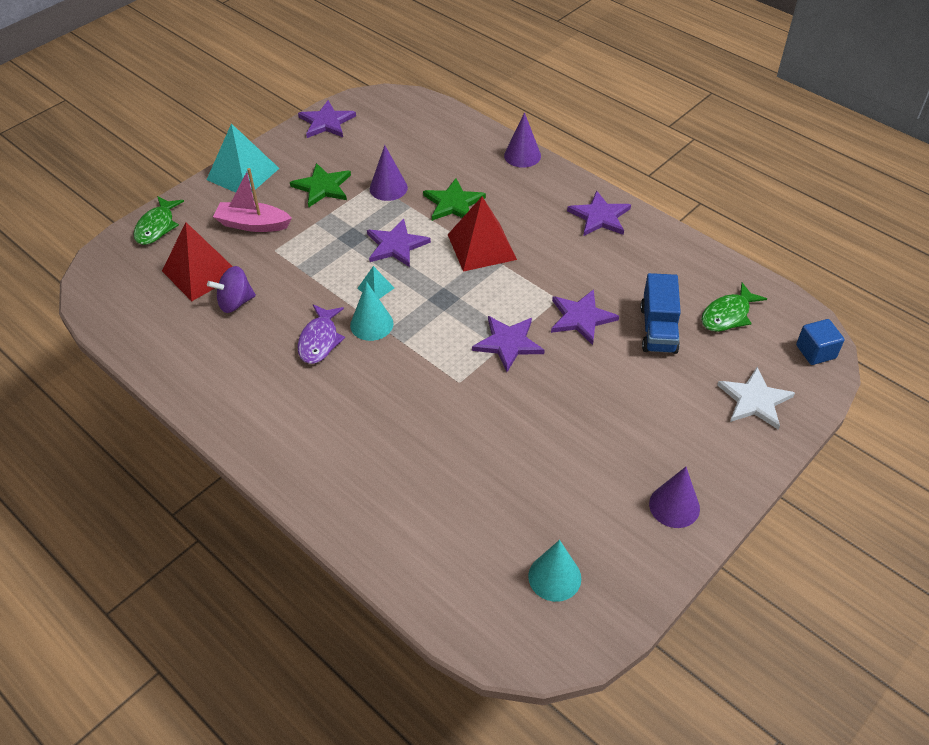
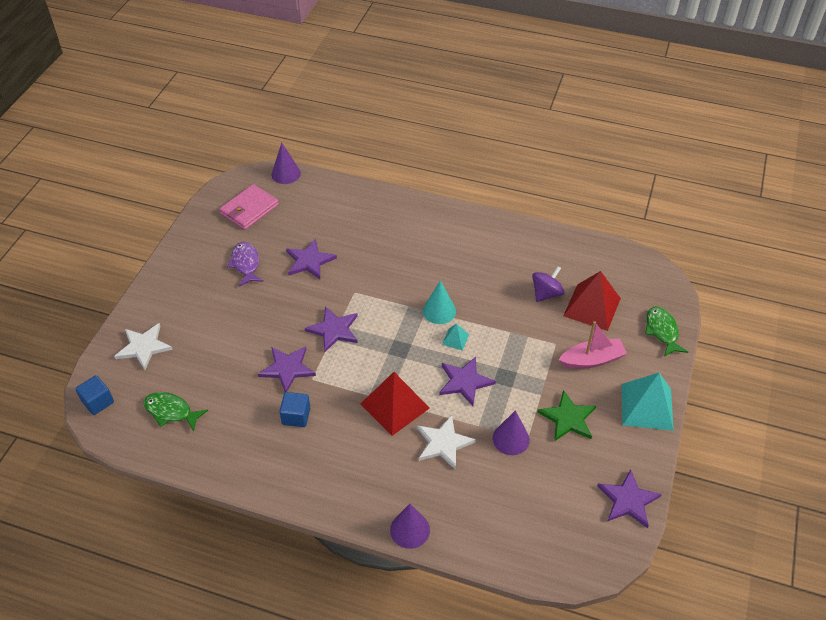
camera: 155 degrees right, 0 degrees up
purple fish [297,304,345,364] -> purple fish moved to [227,242,263,287]
green star [423,178,486,221] -> white star [417,415,476,470]
turquoise cone [528,540,581,602] -> pink wallet [219,184,279,230]
purple star [567,190,631,236] -> purple star moved to [286,239,337,279]
blue truck [640,273,681,354] -> none
purple cone [649,467,700,528] -> purple cone moved to [271,142,301,184]
green fish [701,282,767,332] -> green fish turned 90 degrees counterclockwise [144,392,208,432]
none -> blue cube [279,392,310,427]

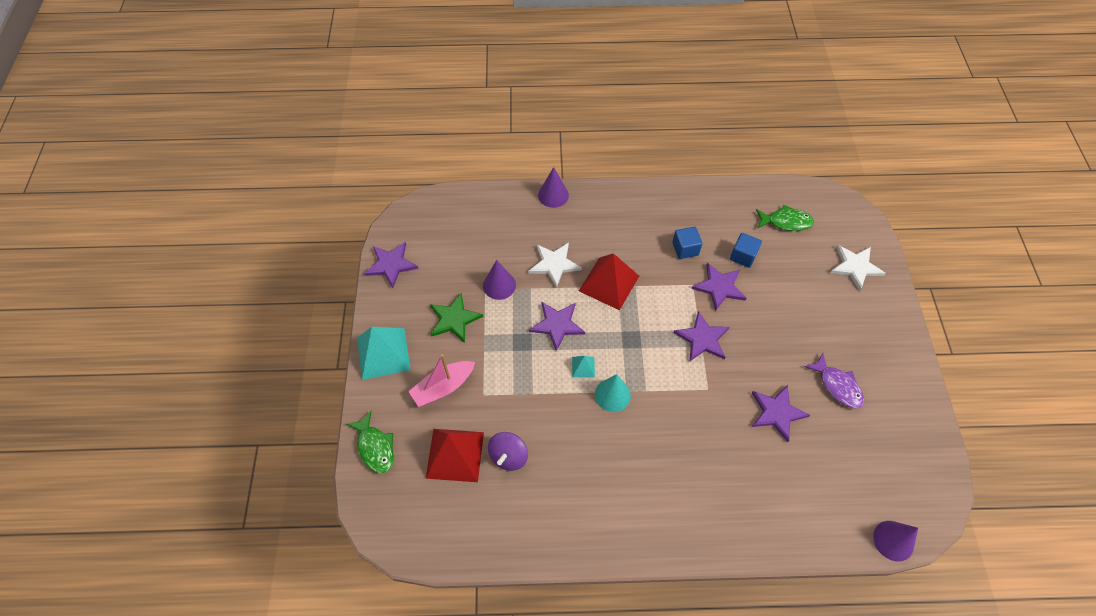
camera: 160 degrees right, 10 degrees up
blue cube [75,375,114,415] -> blue cube moved to [730,233,762,268]
pink wallet [219,184,279,230] -> none

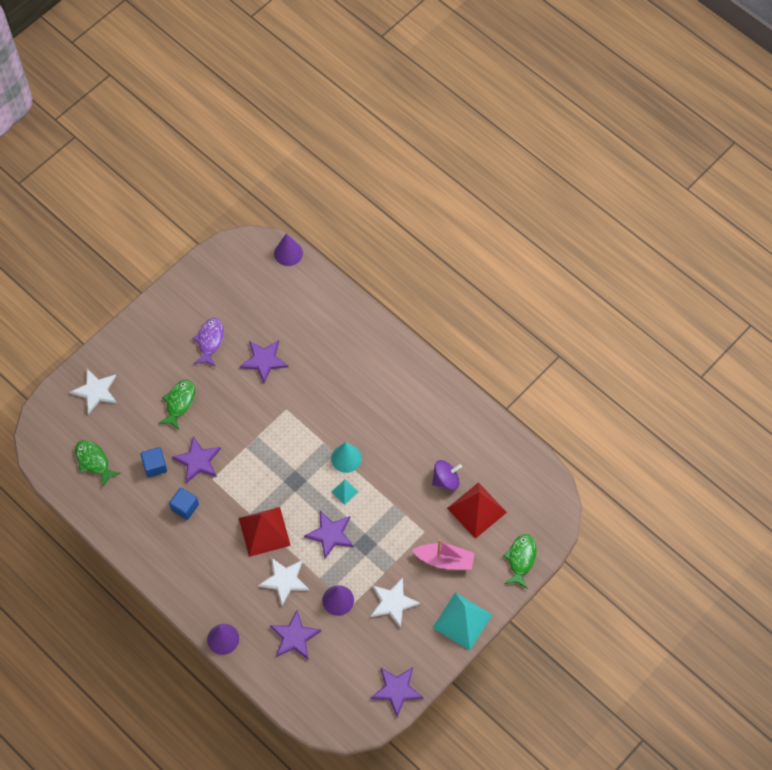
camera: 135 degrees left, 5 degrees up
green star [430,292,483,343] -> white star [370,578,420,628]
purple star [673,311,729,361] -> purple star moved to [270,610,321,659]
none -> green fish [158,380,195,430]

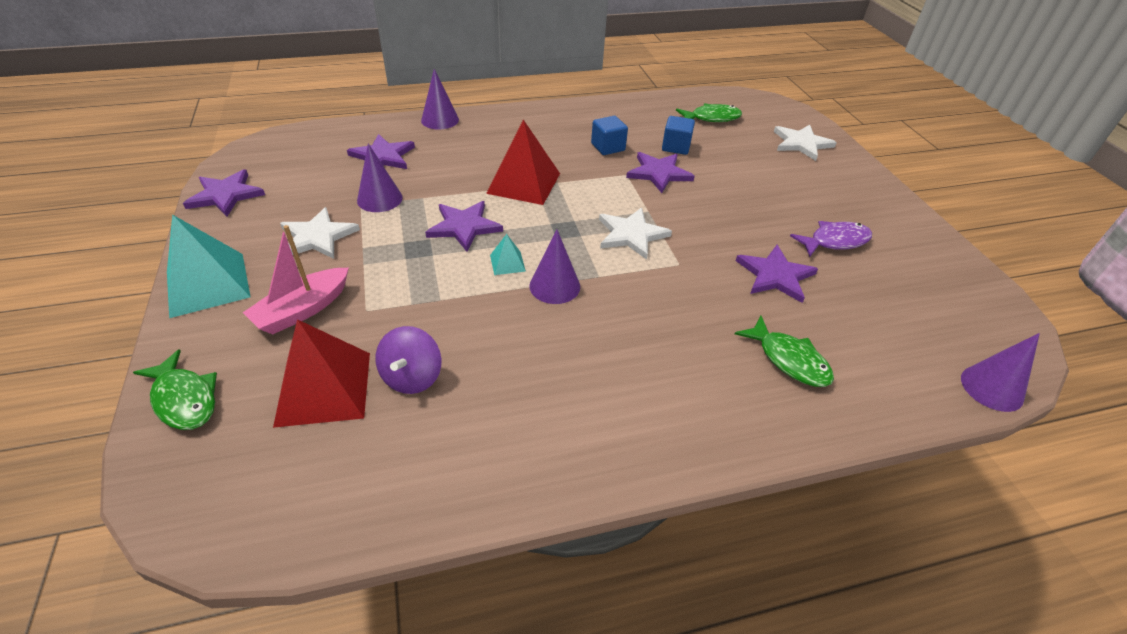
camera: 120 degrees right, 20 degrees down
green fish [158,380,195,430] -> green fish moved to [735,316,834,387]
purple fish [193,318,224,367] -> purple fish turned 60 degrees counterclockwise [790,221,872,257]
white star [258,558,309,606] -> white star moved to [599,208,672,260]
turquoise cone [331,442,362,473] -> purple cone [529,229,580,304]

